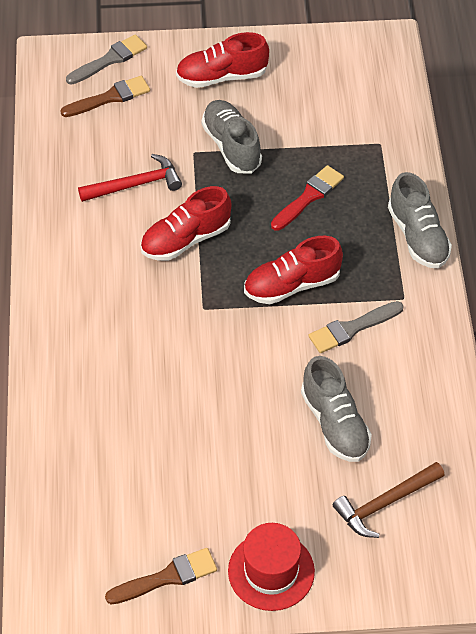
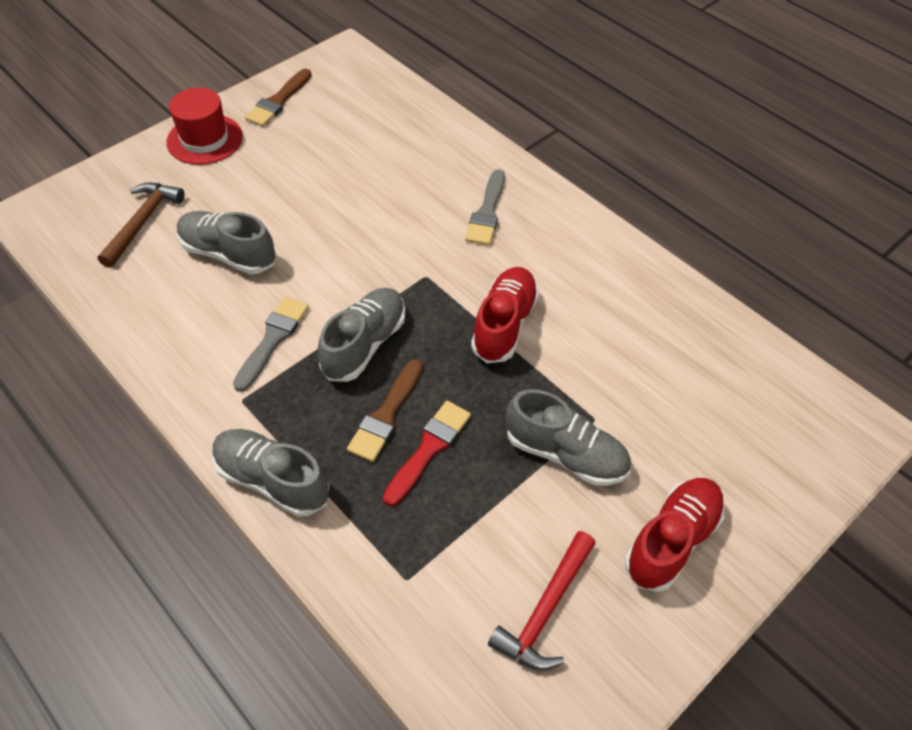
camera: 140 degrees right, 0 degrees up
brown brush [60,76,150,117] -> brown brush moved to [347,359,423,462]
grey brush [66,34,147,85] -> grey brush moved to [465,169,505,245]
red hammer [78,154,182,202] -> red hammer moved to [488,531,595,671]
red shoe [244,236,343,304] -> grey shoe [318,288,405,382]
red brush [271,165,344,231] -> red brush turned 150 degrees counterclockwise [383,401,471,506]

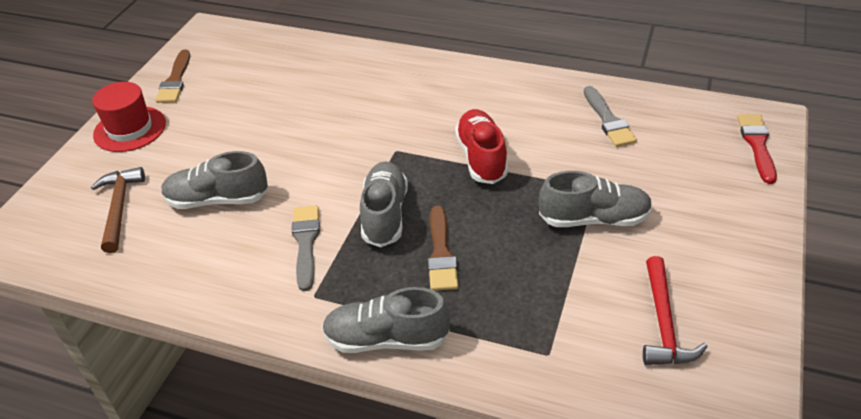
camera: 25 degrees left, 10 degrees down
red brush [383,401,471,506] -> red brush moved to [737,114,777,184]
grey brush [465,169,505,245] -> grey brush moved to [584,86,637,147]
red shoe [625,478,725,592] -> none

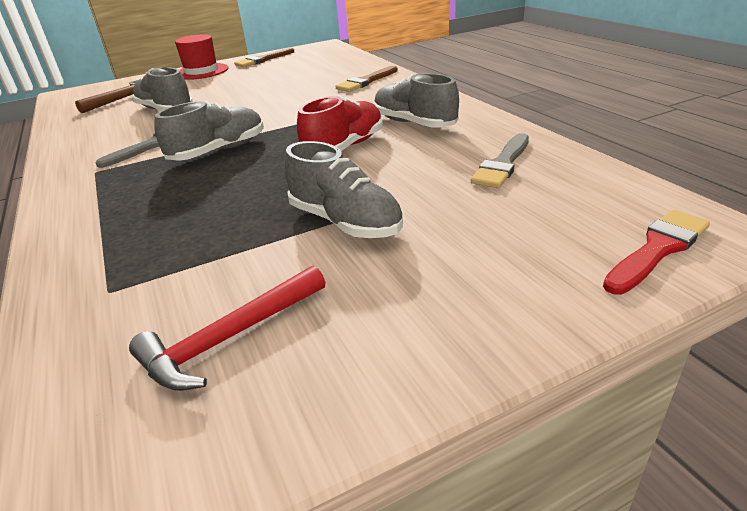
camera: 45 degrees right, 10 degrees down
grey shoe [322,287,450,353] -> grey shoe moved to [374,73,459,127]
brown brush [428,206,458,291] -> brown brush moved to [336,66,398,92]

